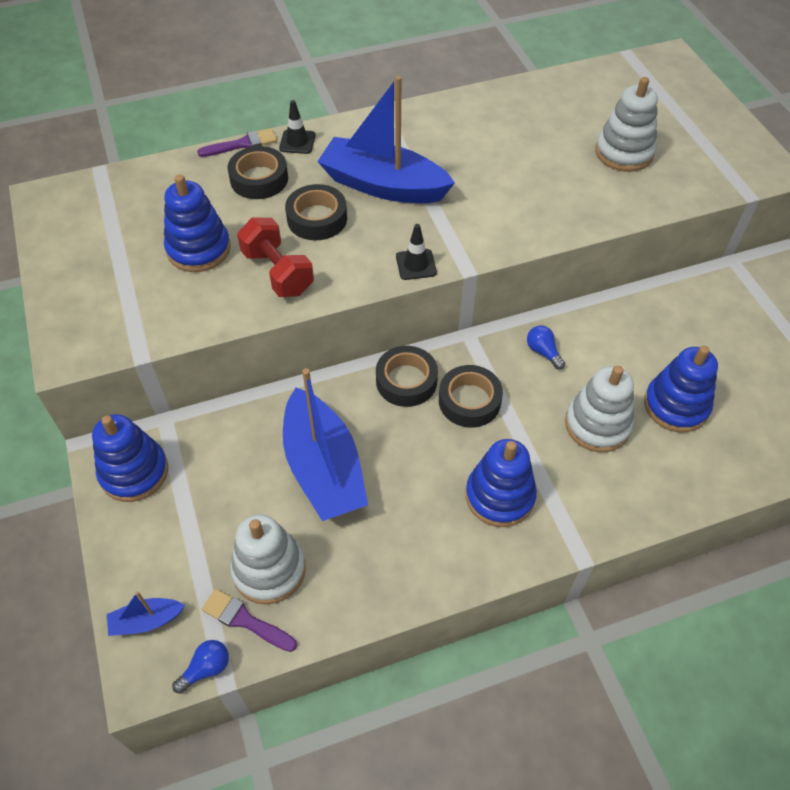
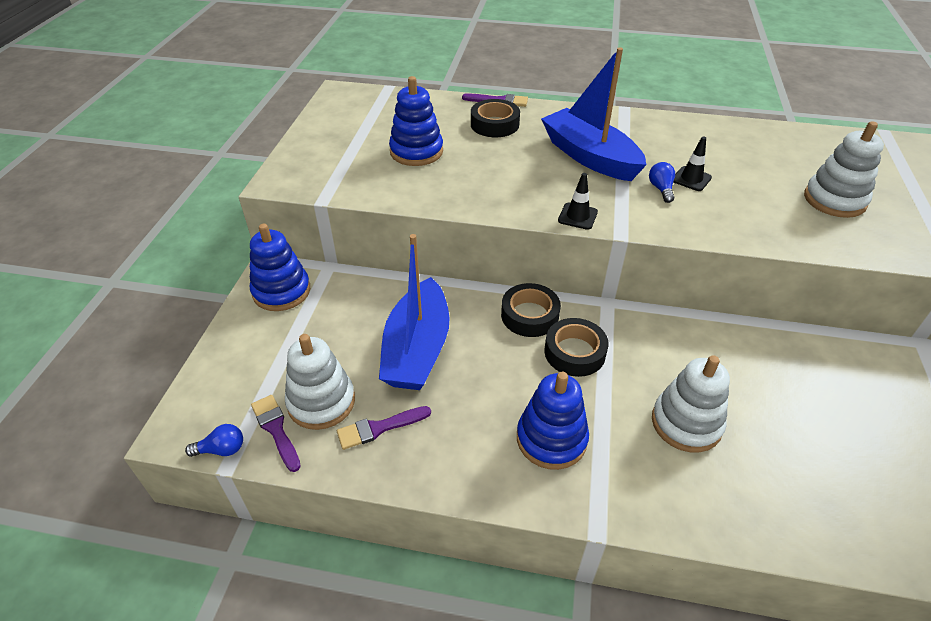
camera: 30 degrees right, 10 degrees down
blue boat [107,591,185,636] -> none
red dumbbell [237,217,314,297] -> none
black traffic cone [279,100,316,154] -> black traffic cone moved to [673,136,712,191]
black tape [285,184,347,240] -> none
blue light bulb [527,326,565,370] -> blue light bulb moved to [649,162,675,203]
blue stacking toy [644,346,718,432] -> none
none -> purple brush [337,406,431,450]

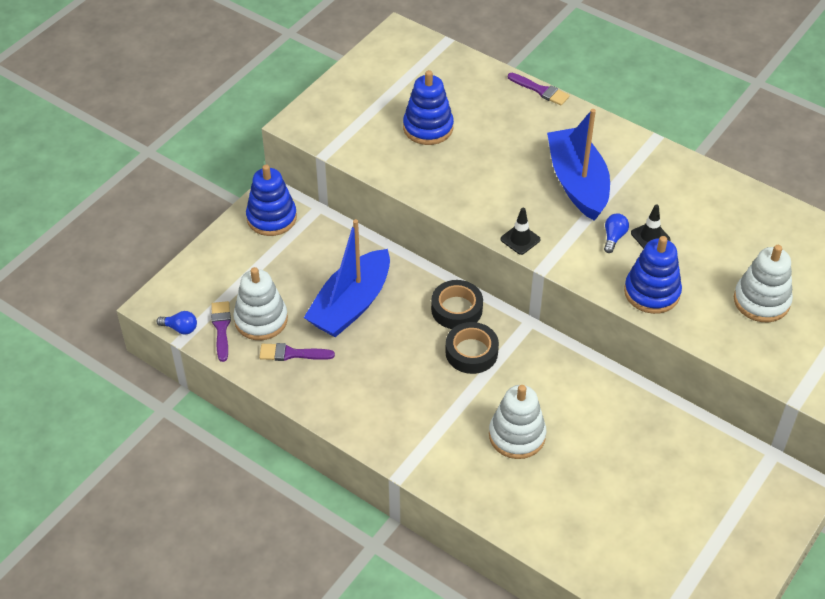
camera: 25 degrees right, 5 degrees up
black tape [471,99,520,137] -> none
blue stacking toy [517,372,589,470] -> blue stacking toy moved to [624,236,682,314]

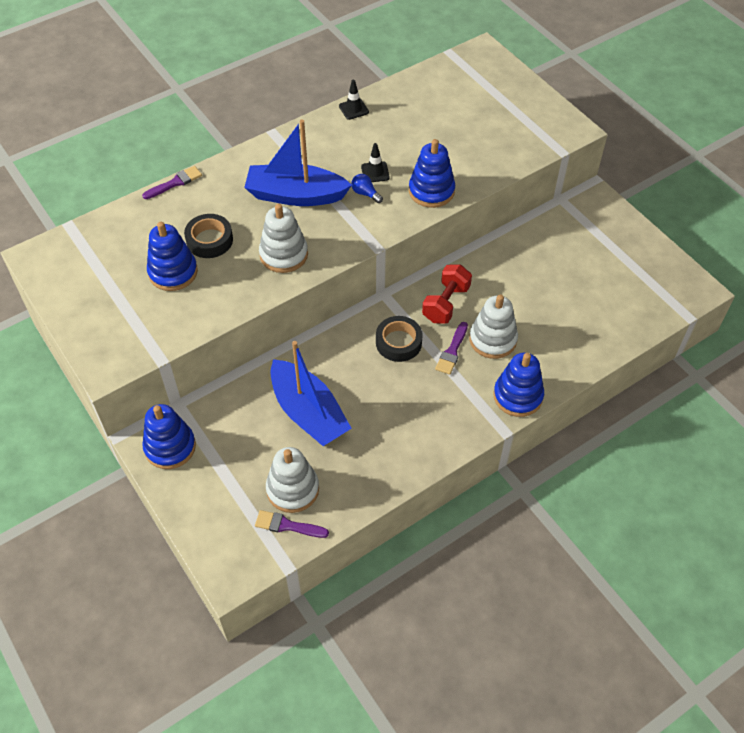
camera: 70 degrees left, 5 degrees up
blue light bulb [156,311,197,334] -> none
purple brush [259,343,335,361] -> purple brush moved to [435,322,468,375]
black tape [431,280,483,329] -> black tape moved to [184,214,233,258]
black traffic cone [500,207,540,255] -> black traffic cone moved to [339,80,369,120]
white stacking toy [734,245,793,322] -> white stacking toy moved to [259,204,308,273]
none -> red dumbbell [422,264,472,324]
none -> blue stacking toy [493,353,544,417]

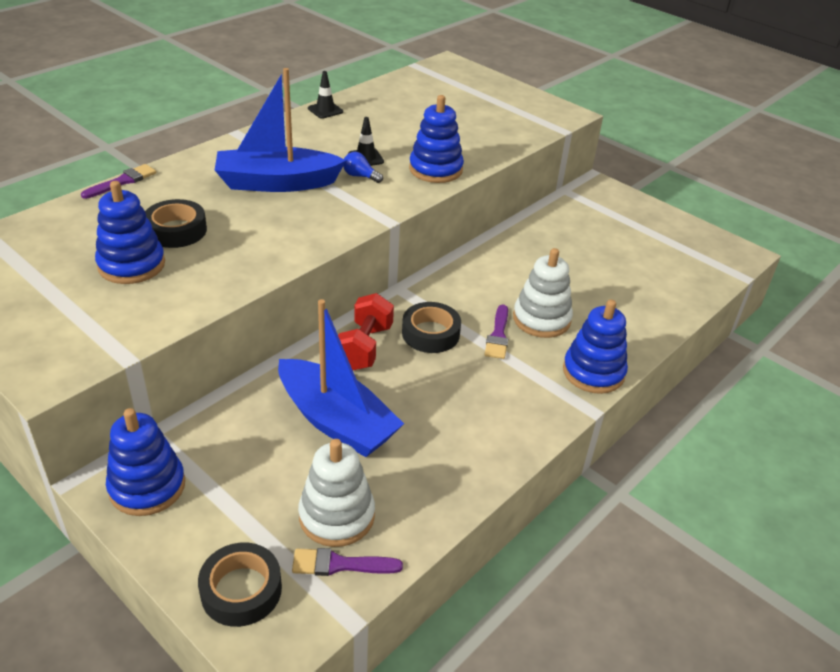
camera: 15 degrees left, 15 degrees down
white stacking toy [259,204,308,273] -> none
red dumbbell [422,264,472,324] -> red dumbbell moved to [338,293,394,370]
none -> black tape [198,543,282,627]

